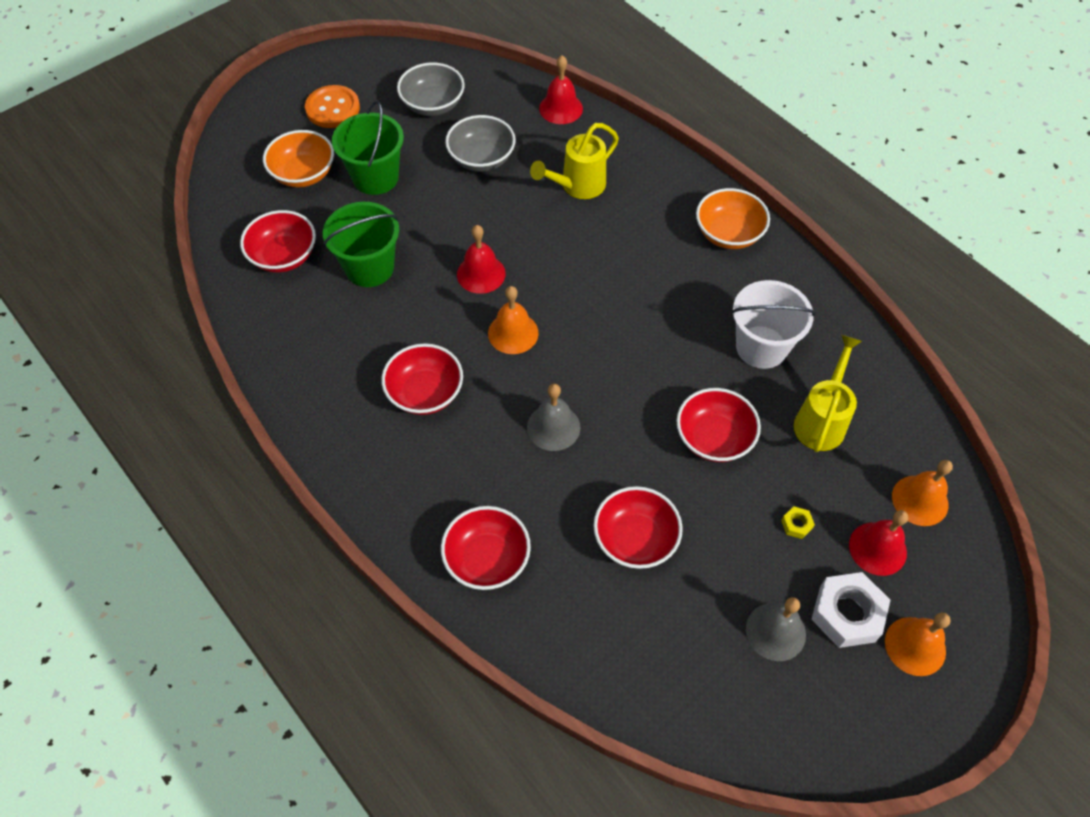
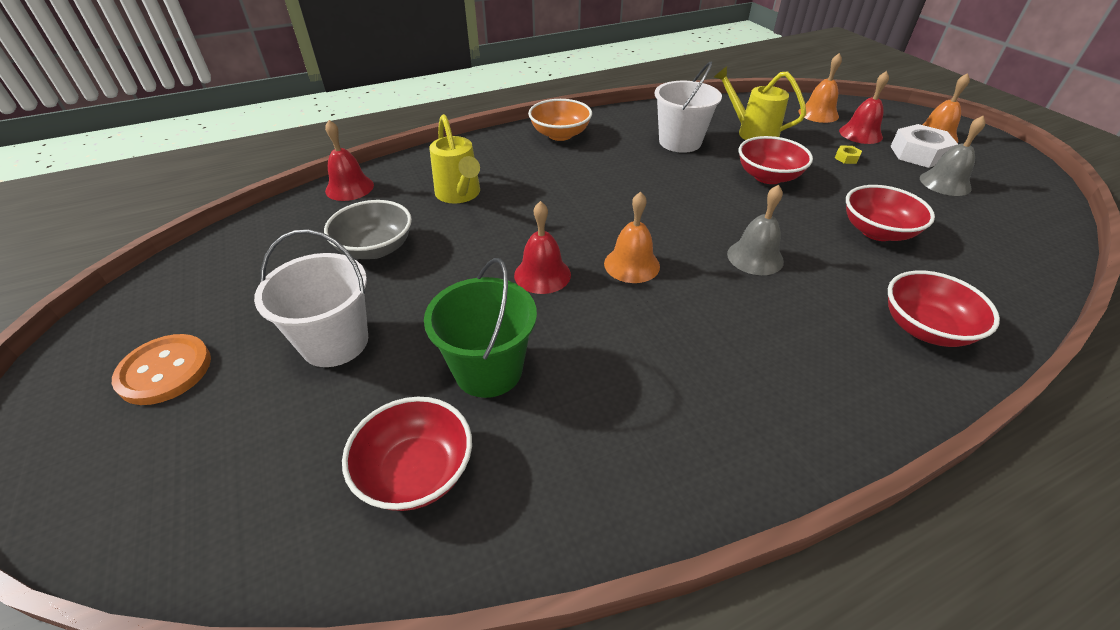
camera: 75 degrees left, 15 degrees down
orange bowl [263,130,334,187] -> none
green bucket [332,101,404,195] -> white bucket [254,229,368,367]
red bowl [381,343,463,415] -> none
grey bowl [397,62,465,116] -> none

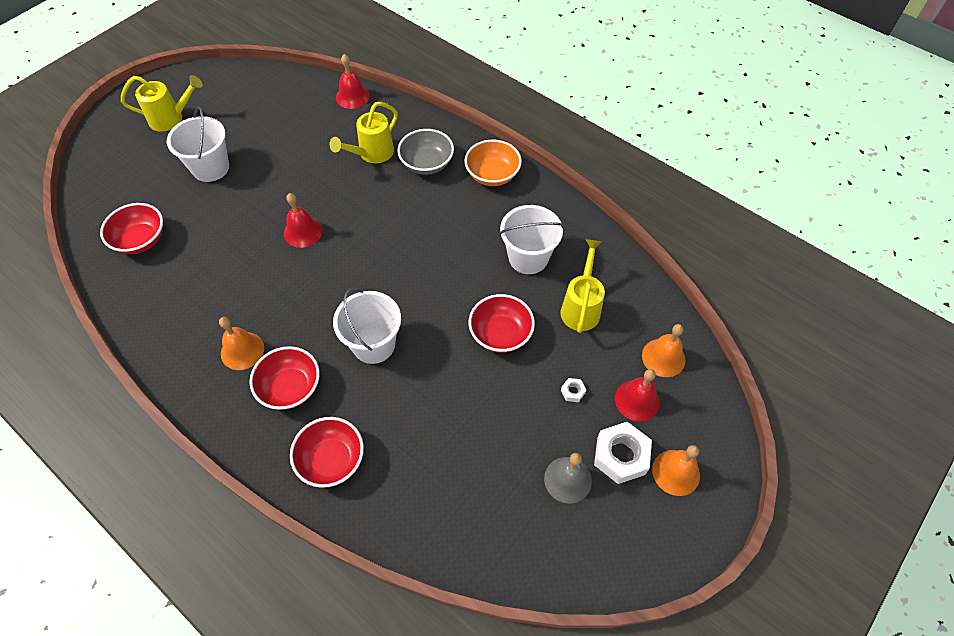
camera: 65 degrees right, 15 degrees up
orange button [112,334,211,405] -> yellow watering can [121,75,203,132]
grey bowl [324,200,412,259] -> grey bowl moved to [397,129,454,175]
green bucket [424,258,537,398] -> none
orange bell [604,192,660,283] -> orange bell moved to [219,317,264,370]
grey bell [727,185,784,275] -> white bucket [333,288,401,364]
yellow nut [835,145,862,164] -> white nut [561,378,586,402]
red bowl [846,185,935,241] -> red bowl moved to [249,346,320,410]

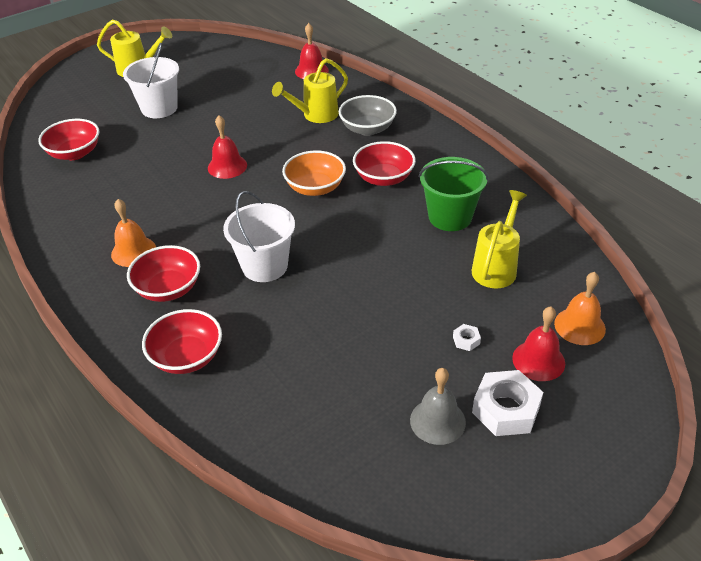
camera: 15 degrees right, 15 degrees down
orange bowl [465,140,522,186] -> orange bowl moved to [282,150,346,196]
red bowl [469,294,535,353] -> red bowl moved to [353,141,416,186]
white bucket [499,205,564,274] -> green bucket [419,157,489,231]
orange bell [652,445,700,496] -> none

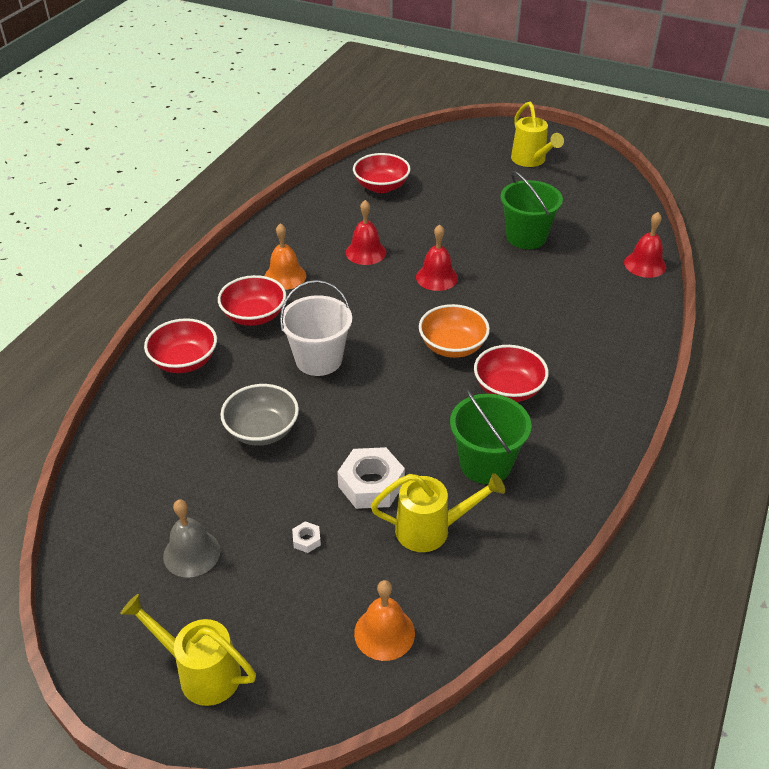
camera: 60 degrees right, 0 degrees up
white bucket [123,43,179,118] -> none
yellow watering can [272,58,348,123] -> yellow watering can moved to [120,594,256,706]
grey bowl [339,95,397,136] -> grey bowl moved to [220,384,299,446]
white nut [472,370,543,436] -> white nut moved to [337,447,405,509]
red bell [512,306,565,381] -> red bell moved to [346,200,386,265]
none -> green bucket [500,171,563,249]

